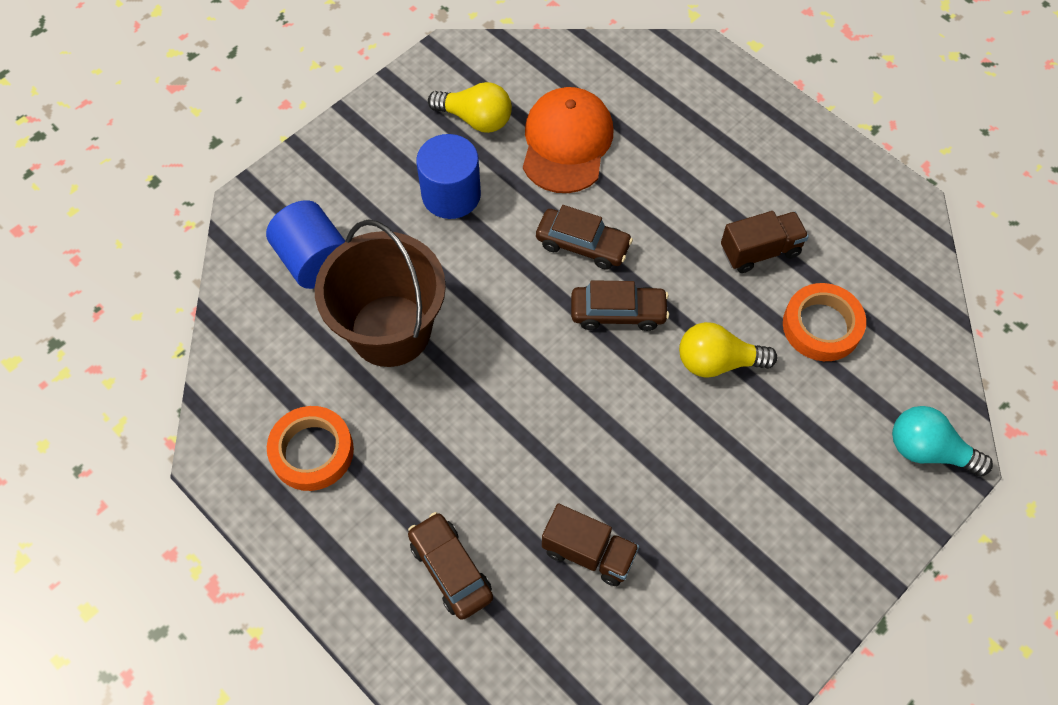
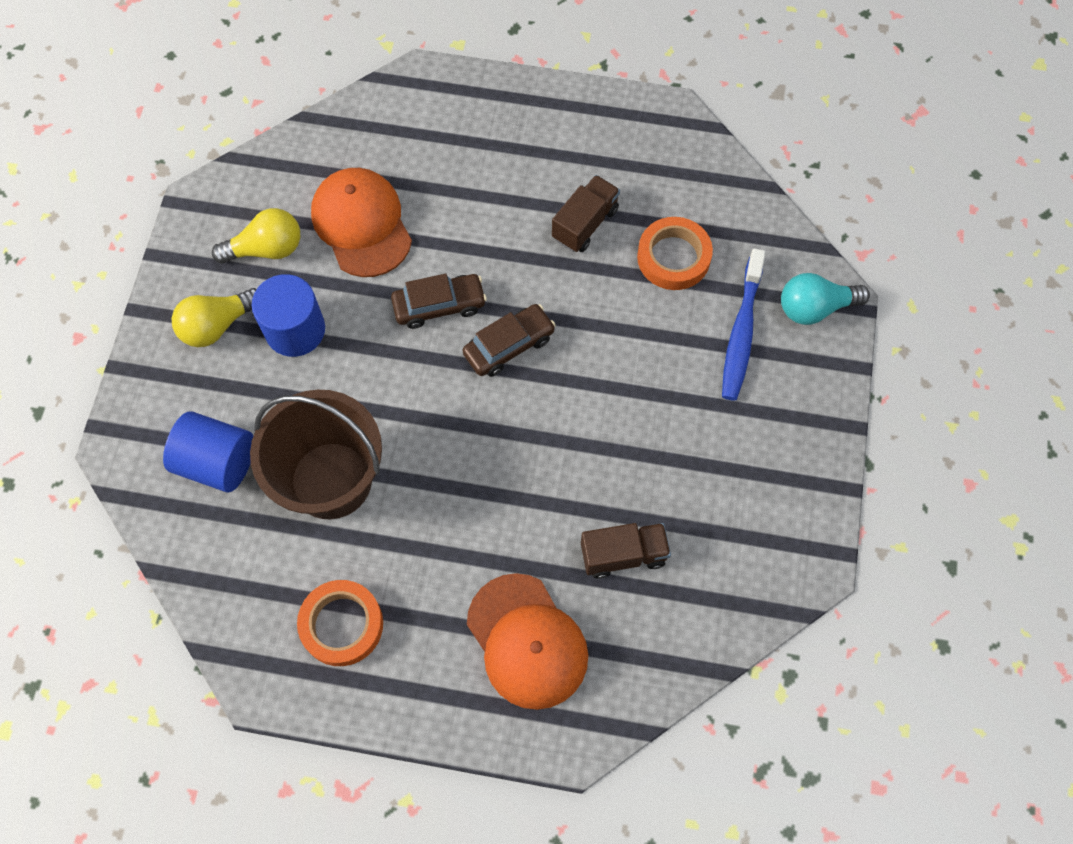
camera: 35 degrees left, 5 degrees up
brown car [408,512,493,620] -> orange cap [467,573,588,710]
yellow light bulb [679,322,777,378] -> yellow light bulb moved to [172,288,257,347]
none -> blue toothbrush [722,248,766,401]

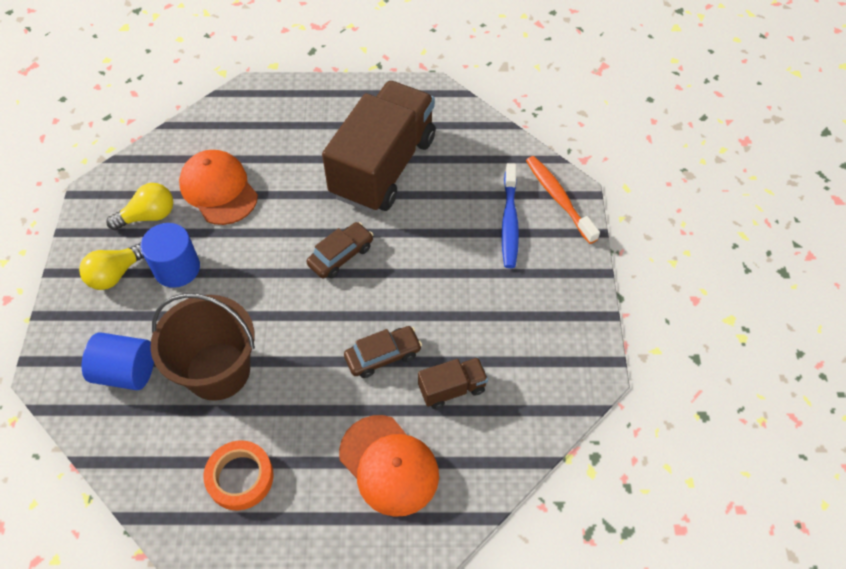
camera: 10 degrees left, 10 degrees down
brown car [391,274,487,329] -> brown car moved to [344,326,422,378]
brown truck [552,175,620,252] -> brown truck [322,81,436,212], size x2.35
orange tape [637,217,713,290] -> none
turquoise light bulb [781,273,870,325] -> orange toothbrush [526,156,600,244]

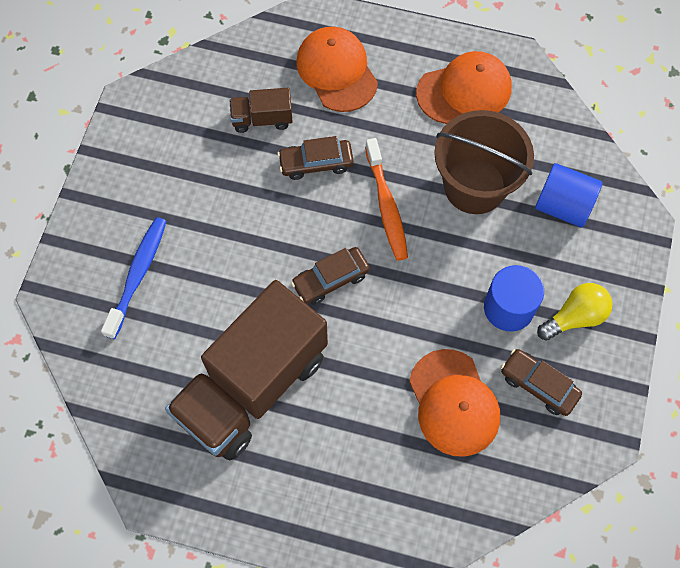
camera: 165 degrees left, 10 degrees up
yellow light bulb [106,183,173,230] -> brown car [501,349,582,416]
orange tape [204,440,274,511] -> orange cap [416,51,512,124]
orange toothbrush [526,156,600,244] -> orange toothbrush moved to [365,138,408,261]

